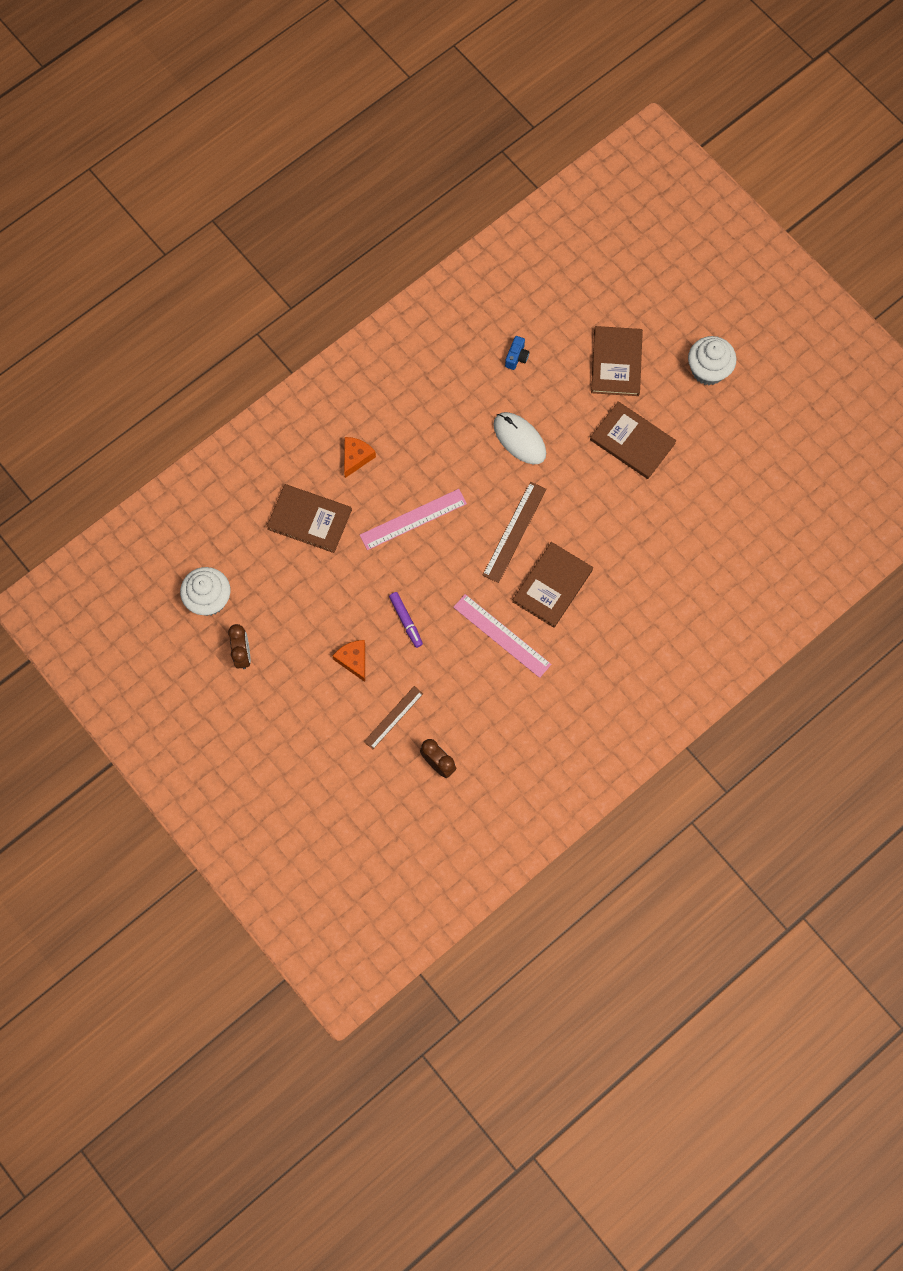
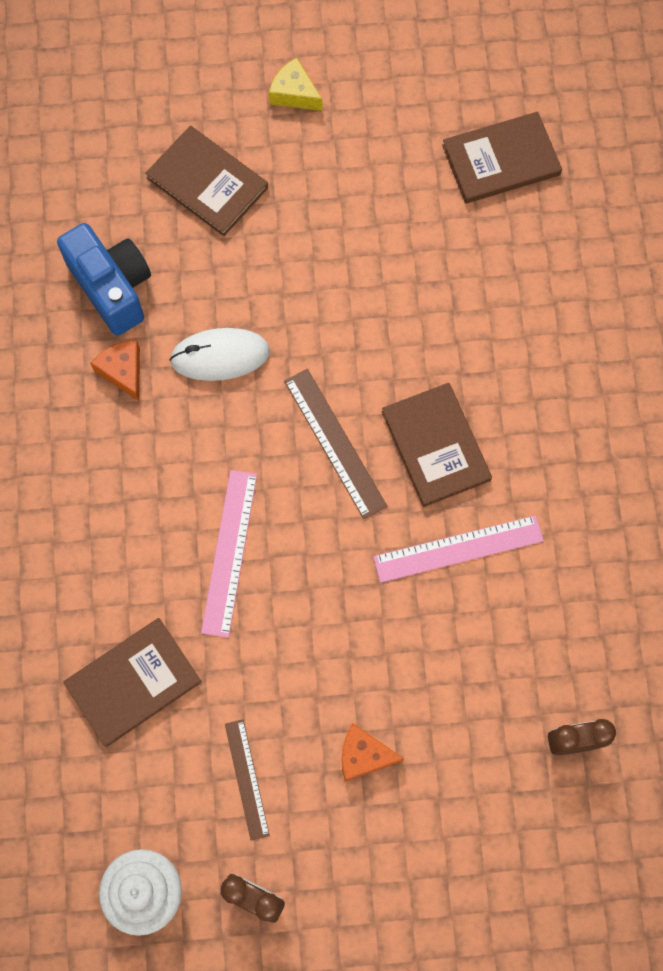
camera: 55 degrees left, 0 degrees up
orange cheese [344,437,376,478] -> orange cheese moved to [90,340,140,401]
brown ruler [364,686,423,749] -> brown ruler moved to [225,719,270,841]
purple marker [389,592,423,648] -> none
blue camera [505,336,530,370] -> blue camera [57,223,151,336], size x2.26
brown book [590,401,676,479] -> brown book moved to [442,112,562,204]
white cupcake [688,336,736,385] -> yellow cheese [269,58,322,111]

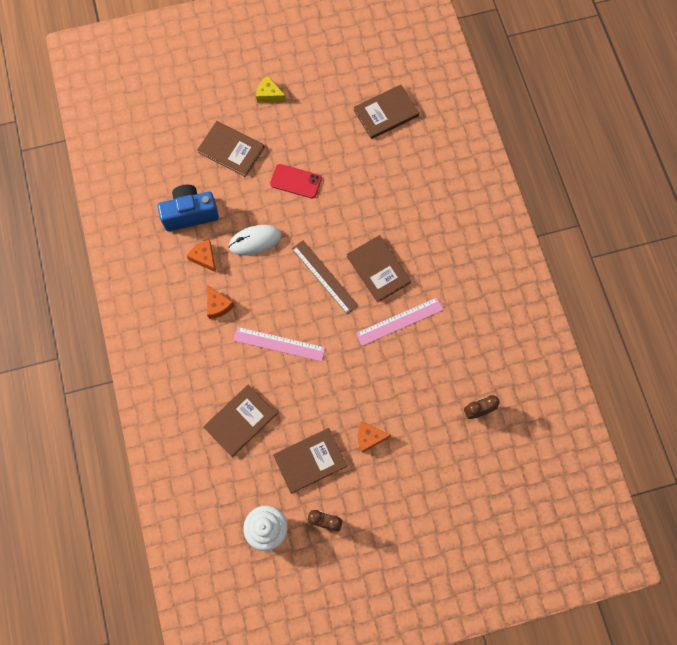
camera: 10 degrees left, 0 degrees up
blue camera [57,223,151,336] -> blue camera turned 60 degrees counterclockwise [157,185,219,231]
pink ruler [201,470,257,638] -> pink ruler turned 75 degrees counterclockwise [233,327,325,362]
brown ruler [225,719,270,841] -> brown book [273,428,347,494]
none -> orange cheese [207,285,234,319]
none -> red phone [270,164,322,199]

